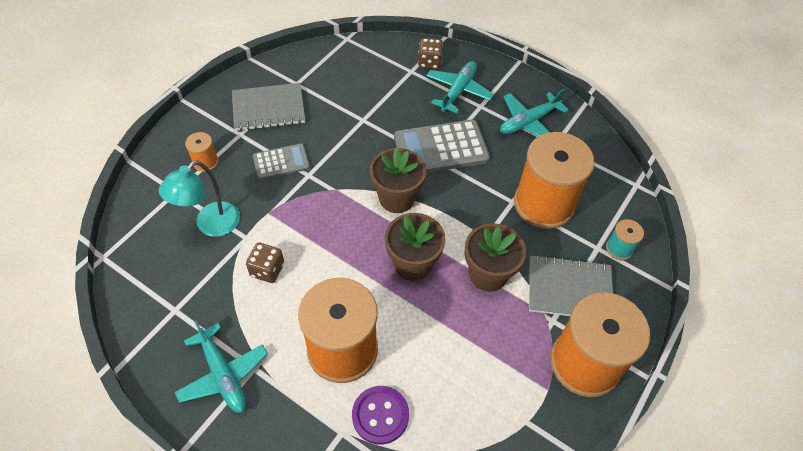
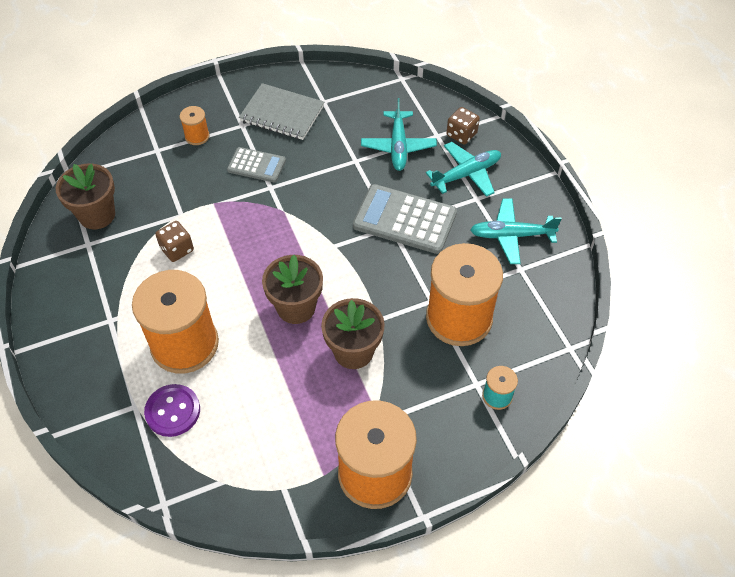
camera: 35 degrees right, 0 degrees up
turquoise lamp [159,160,240,237] -> none
turquoise plane [174,320,268,413] -> turquoise plane moved to [361,98,437,171]
brown flower pot [370,147,426,213] -> brown flower pot moved to [56,164,115,229]
grey notebook [529,255,613,316] -> none

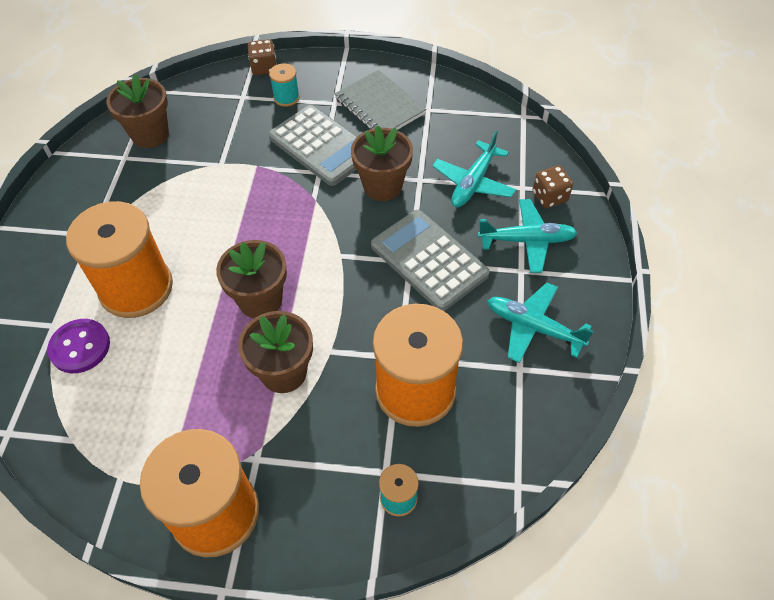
camera: 30 degrees right, 0 degrees up
brown dice [155,221,194,262] -> brown dice moved to [248,39,277,75]
orange spool [180,106,210,145] -> turquoise spool [269,63,300,107]
grey calculator [227,147,286,182] -> grey calculator [268,105,357,186], size x1.71
none -> brown flower pot [351,125,413,201]

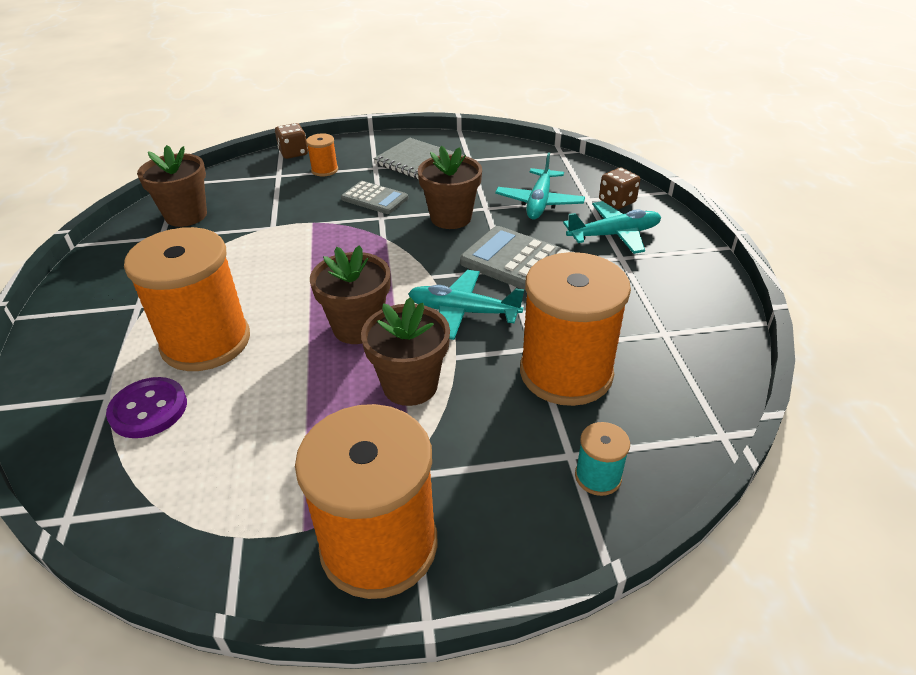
camera: 15 degrees left, 15 degrees down
grey calculator [268,105,357,186] -> grey calculator [341,181,408,214], size x0.59
turquoise spool [269,63,300,107] -> orange spool [306,133,338,177]
turquoise plane [487,282,594,363] -> turquoise plane moved to [408,270,524,340]

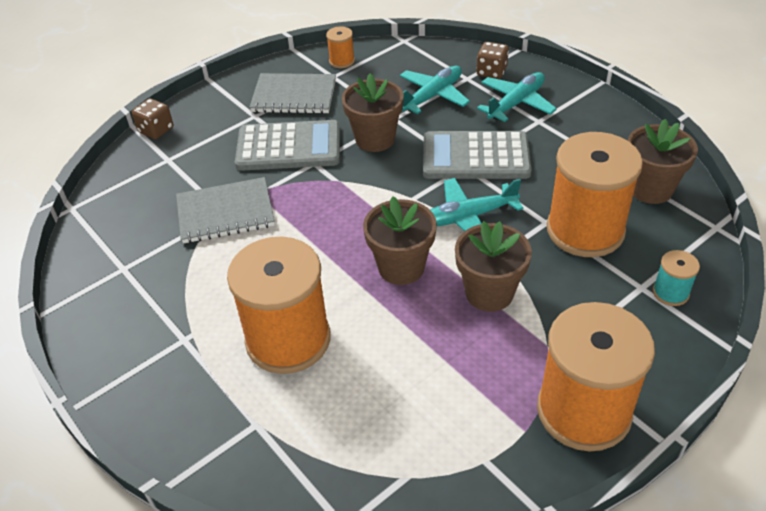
camera: 30 degrees left, 5 degrees up
purple button [106,377,187,438] -> none
brown flower pot [137,145,207,227] -> brown flower pot moved to [628,119,698,204]
orange spool [306,133,338,177] -> orange spool moved to [326,26,355,68]
grey calculator [341,181,408,214] -> grey calculator [235,120,340,171], size x1.71
turquoise plane [495,152,585,219] -> turquoise plane turned 120 degrees counterclockwise [400,66,470,114]
none -> grey notebook [176,177,275,244]

